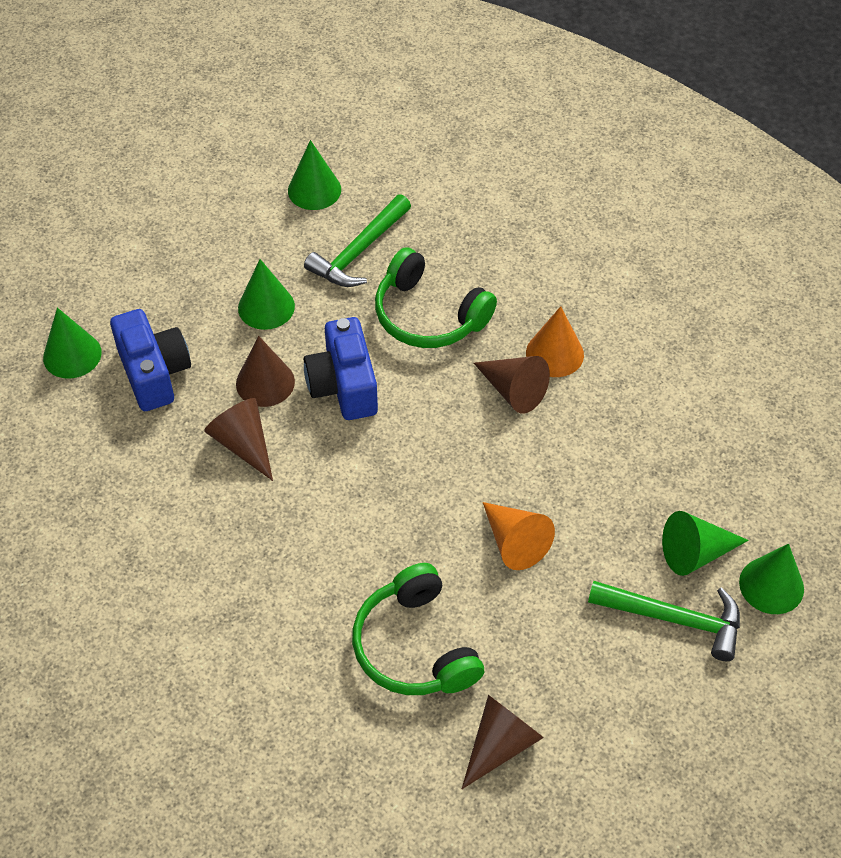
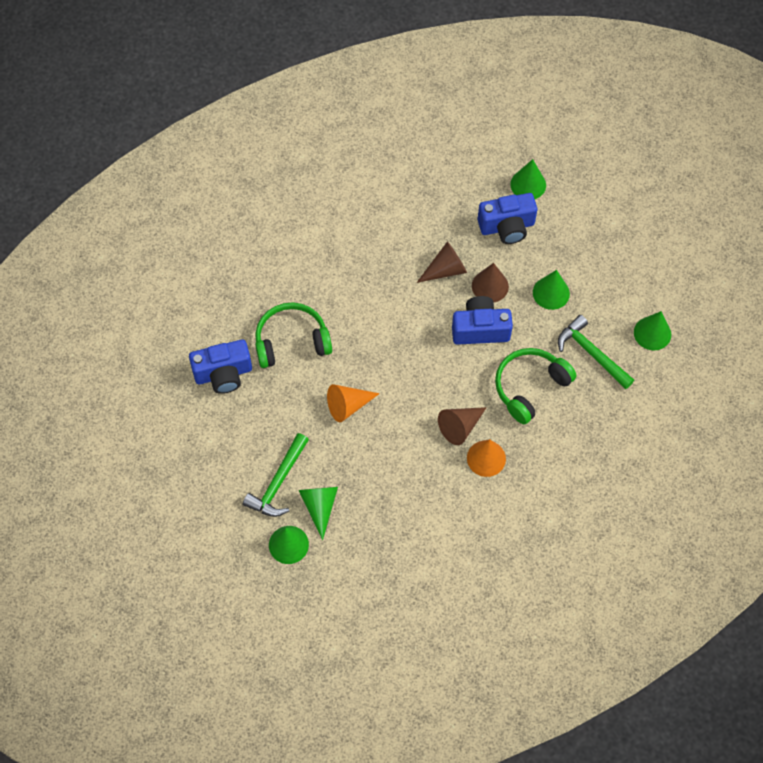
camera: 100 degrees right, 10 degrees up
brown cone [462,695,544,789] -> blue camera [189,339,252,394]

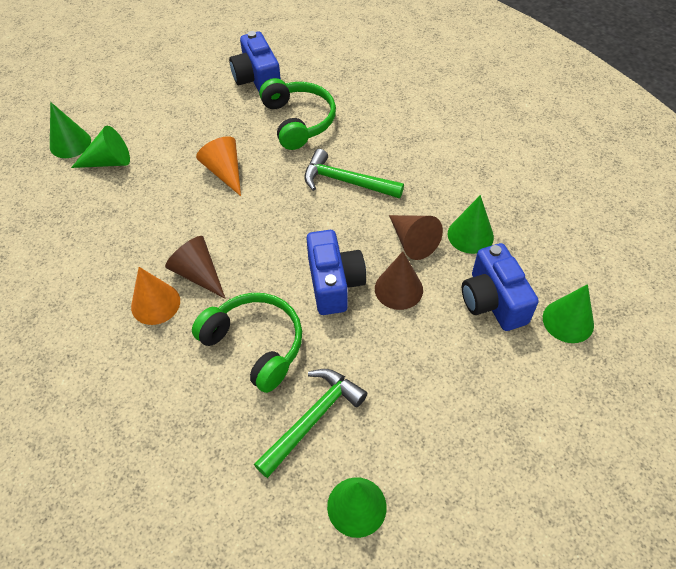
camera: 85 degrees right, 10 degrees down
green hammer [243,433,309,517] -> green hammer moved to [304,149,404,198]
green cone [533,270,570,310] -> green cone moved to [448,195,494,254]

